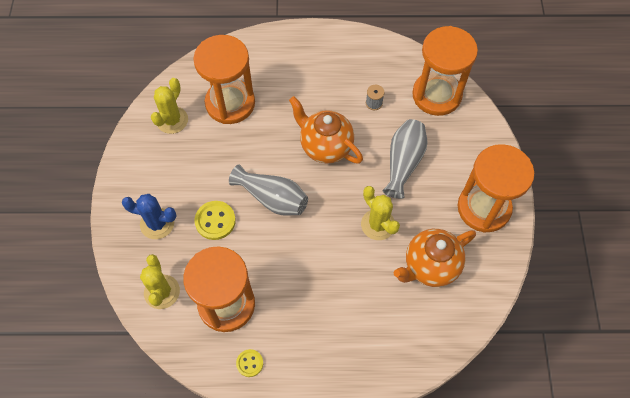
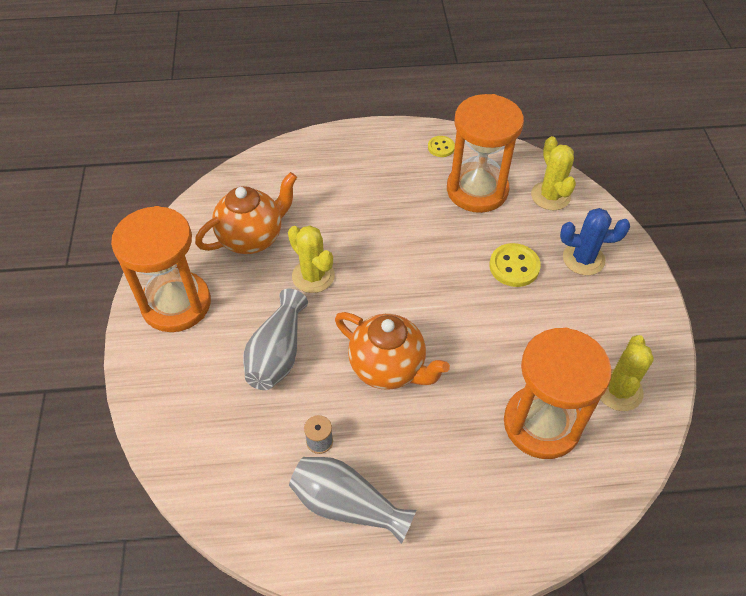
camera: 175 degrees right, 10 degrees down
grey vase [229,165,308,216] -> grey vase moved to [289,457,416,544]
orange hourglass [412,26,478,116] -> none

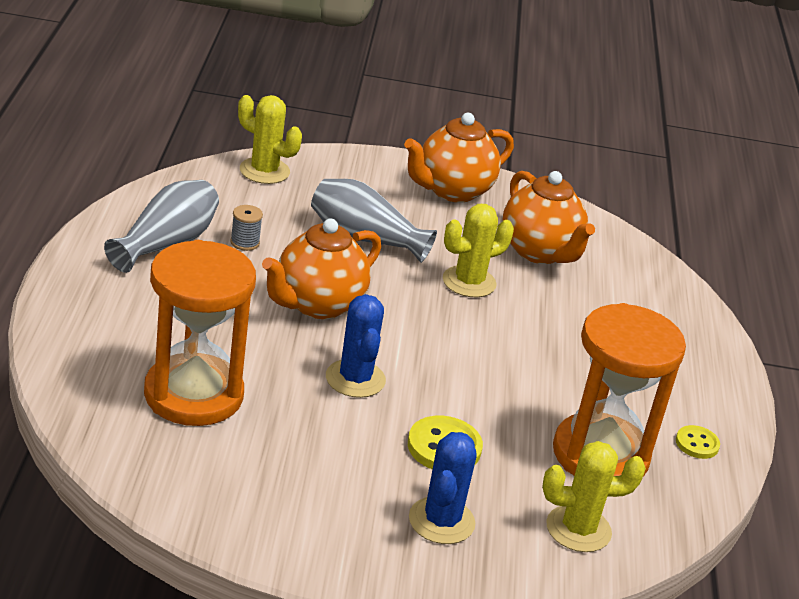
camera: 95 degrees right, 20 degrees down
orange hourglass [111,206,211,332] -> orange teapot [404,113,514,203]
yellow cactus [600,335,654,411] -> yellow cactus moved to [238,95,302,184]
none -> blue cactus [326,294,386,398]

